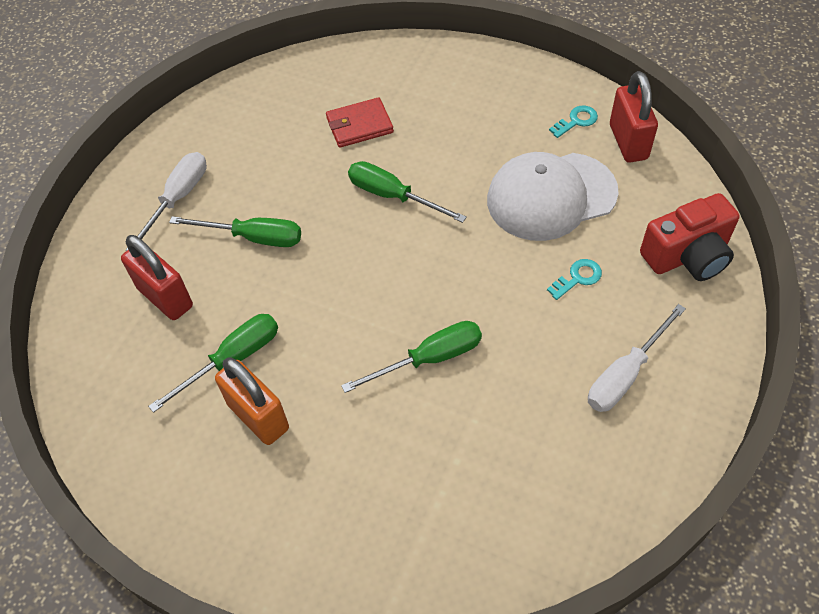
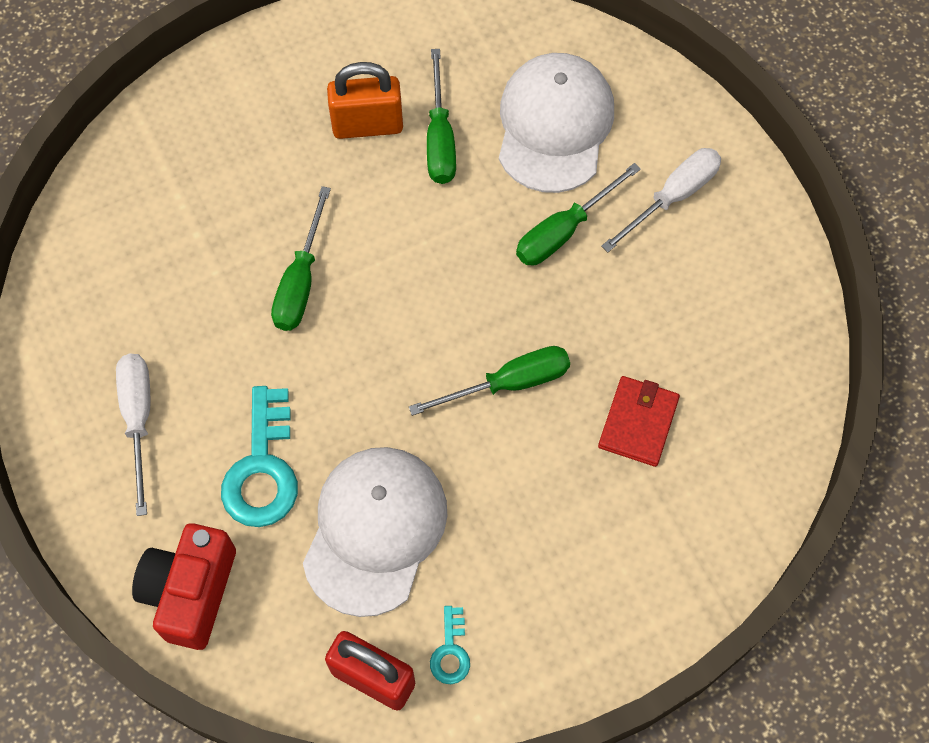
camera: 125 degrees right, 10 degrees up
red padlock [121,235,193,320] -> white cap [499,53,614,193]
white screwdriver [126,152,207,251] -> white screwdriver turned 105 degrees counterclockwise [601,148,721,252]
turquoise key [547,259,602,300] -> turquoise key [221,386,298,527], size x1.99

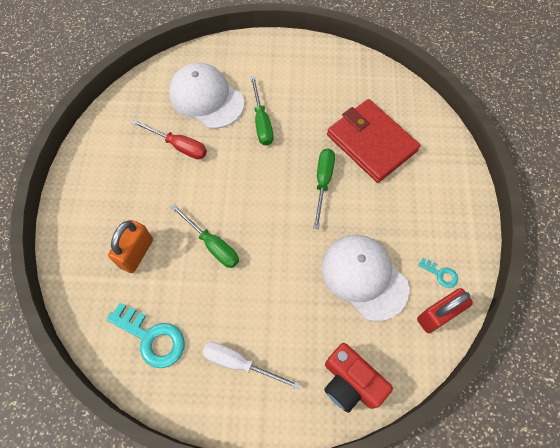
camera: 60 degrees left, 0 degrees up
turquoise key [221,386,298,527] -> turquoise key moved to [107,303,185,368]
orange padlock [327,62,403,139] -> orange padlock moved to [108,220,153,273]
green screwdriver [427,49,456,184] -> red screwdriver [132,119,207,159]
red wallet [598,376,680,467] -> red wallet [327,99,420,183], size x1.89
white screwdriver [601,148,721,252] -> none

